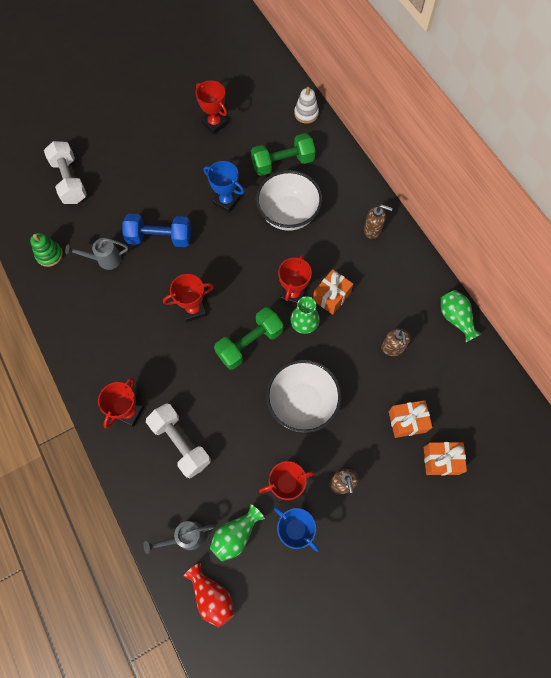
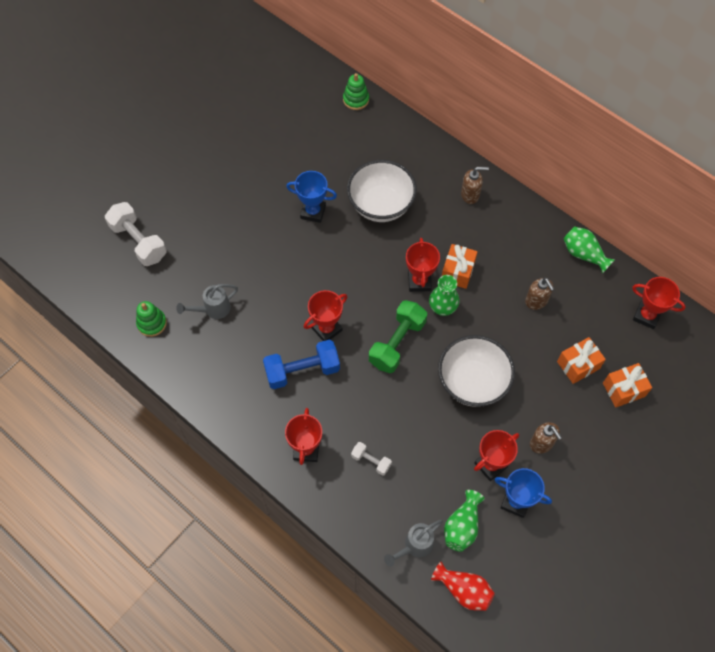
camera: 20 degrees left, 5 degrees down
blue dumbbell [122,214,191,247] -> blue dumbbell moved to [263,340,340,389]
white dumbbell [146,403,211,478] -> white dumbbell [351,442,392,476], size x0.52
red trophy [196,80,228,134] -> red trophy moved to [632,277,686,329]
green dumbbell [251,133,316,176] -> none
white stacking toy [294,87,319,124] -> green stacking toy [343,73,369,110]

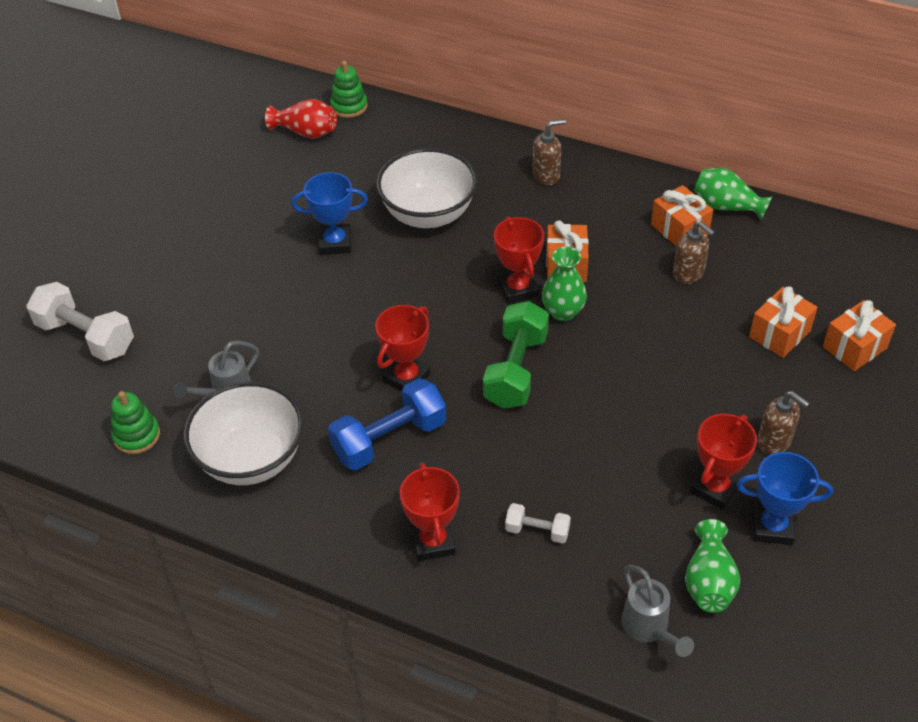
camera: 15 degrees left, 15 degrees down
grey watering can [384,520,443,566] -> grey watering can turned 60 degrees counterclockwise [621,565,694,657]
red vase [431,561,495,611] -> red vase moved to [265,99,337,139]
white bowl [438,335,515,407] -> white bowl moved to [183,381,304,485]
red trophy [632,277,686,329] -> none
none -> orange gift [651,185,713,247]

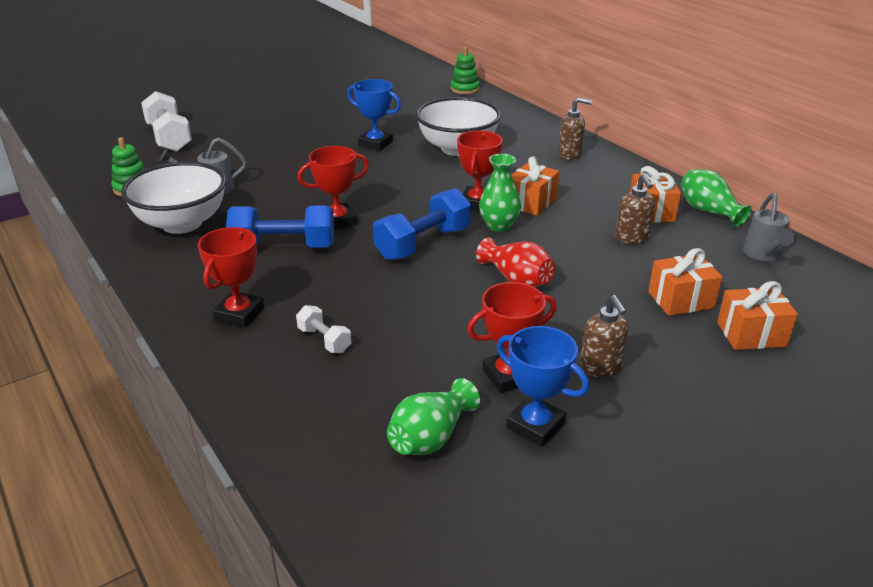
camera: 30 degrees right, 15 degrees down
red vase [265,99,337,139] -> red vase moved to [476,237,555,287]
green dumbbell [483,301,549,409] -> blue dumbbell [373,188,471,261]
grey watering can [621,565,694,657] -> grey watering can moved to [743,193,795,261]

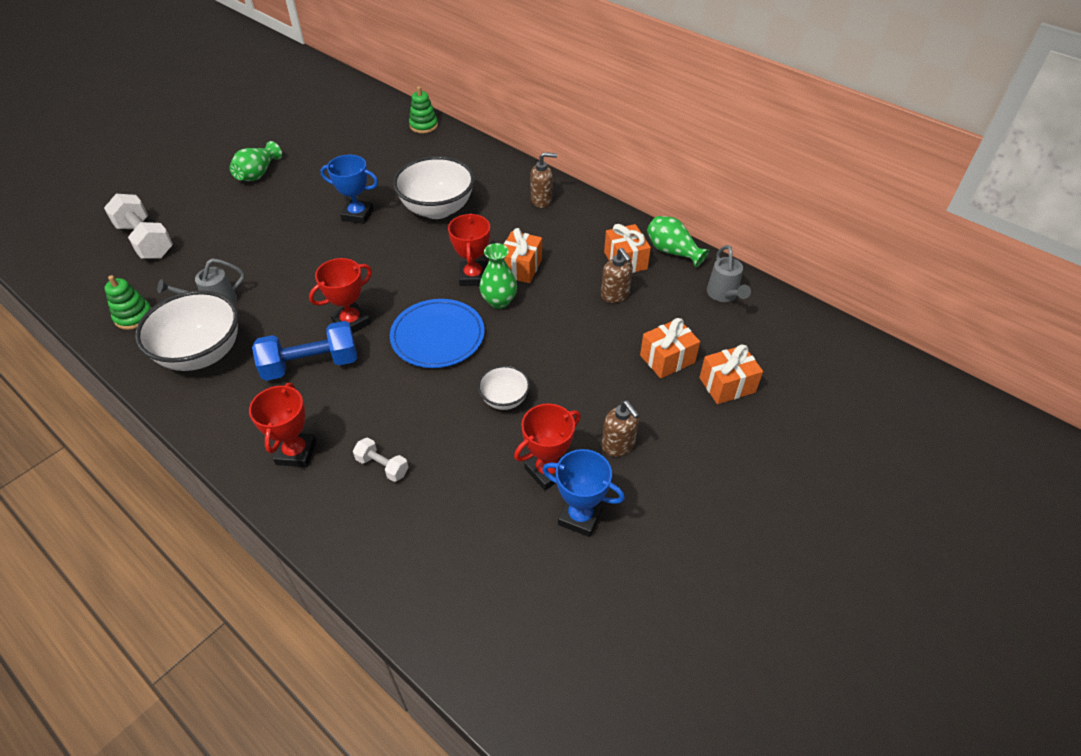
camera: 15 degrees left, 15 degrees up
blue dumbbell [373,188,471,261] -> blue plate [390,299,485,368]
green vase [387,378,480,455] -> green vase moved to [229,141,282,181]
red vase [476,237,555,287] -> none
none -> white bowl [478,365,530,410]

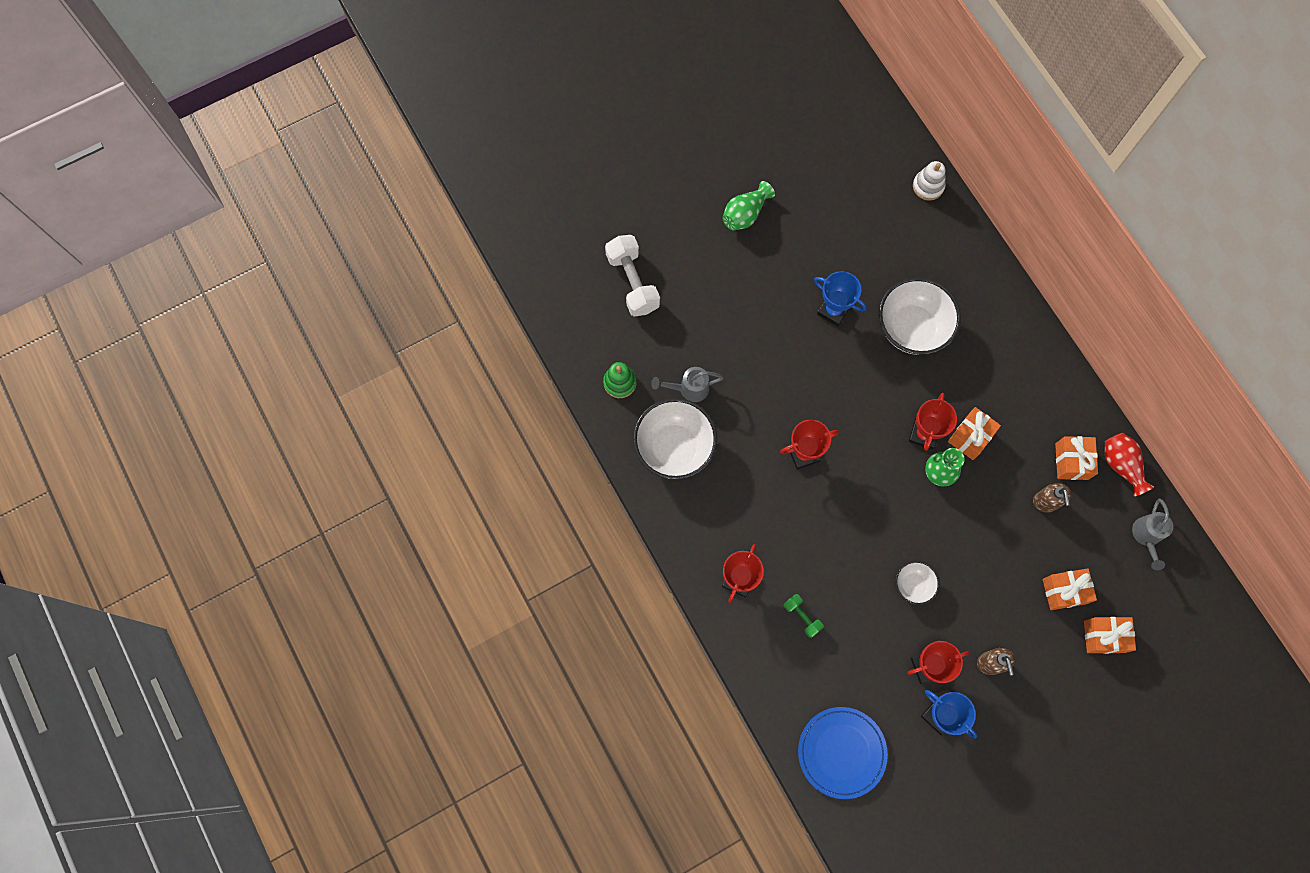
camera: 20 degrees right, 25 degrees up
blue dumbbell [252,321,357,381] -> none
white dumbbell [353,438,409,482] -> green dumbbell [784,594,824,638]
blue plate [390,299,485,368] -> blue plate moved to [798,707,888,799]
green stacking toy [409,86,438,133] -> white stacking toy [913,161,946,201]
brown soap dispenser [530,152,557,208] -> none
green vase [647,216,709,268] -> red vase [1105,433,1154,496]

